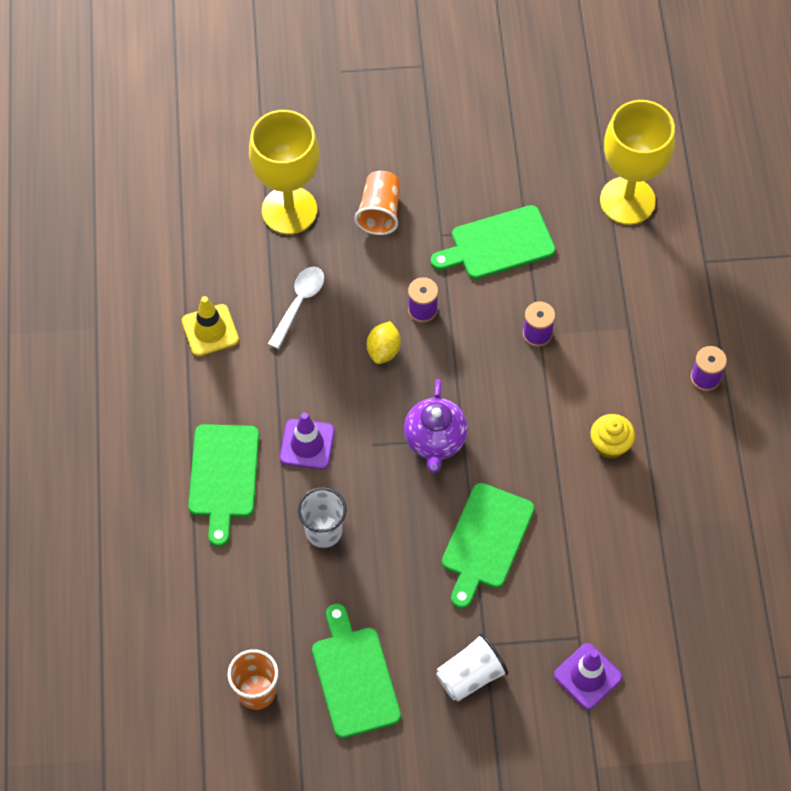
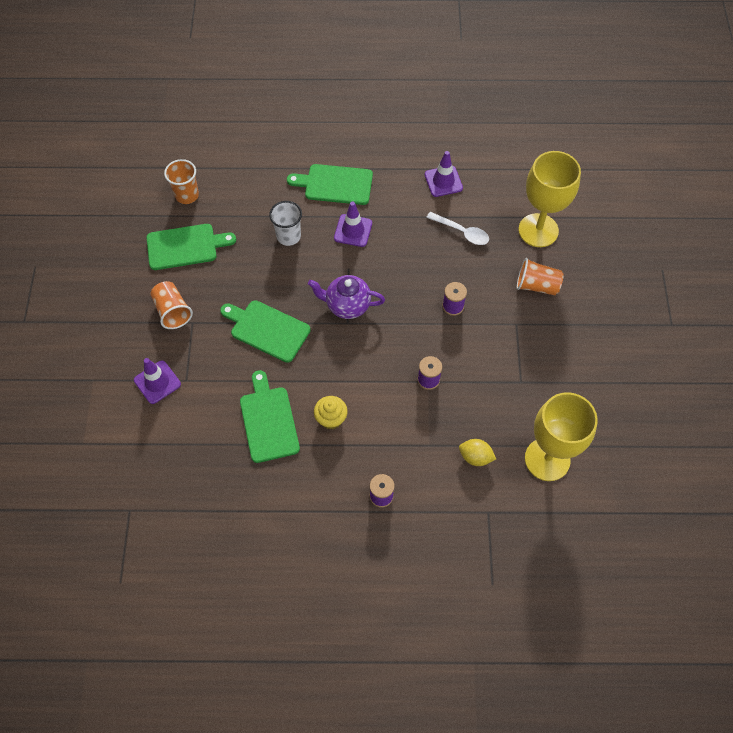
camera: 95 degrees right, 0 degrees up
yellow traffic cone [182,296,239,356] -> purple traffic cone [425,151,463,197]
yellow lemon [367,321,401,364] -> yellow lemon moved to [459,439,496,466]
green cutting board [431,205,556,279] -> green cutting board moved to [240,370,300,463]
white cup [436,633,508,702] -> orange cup [151,281,193,329]

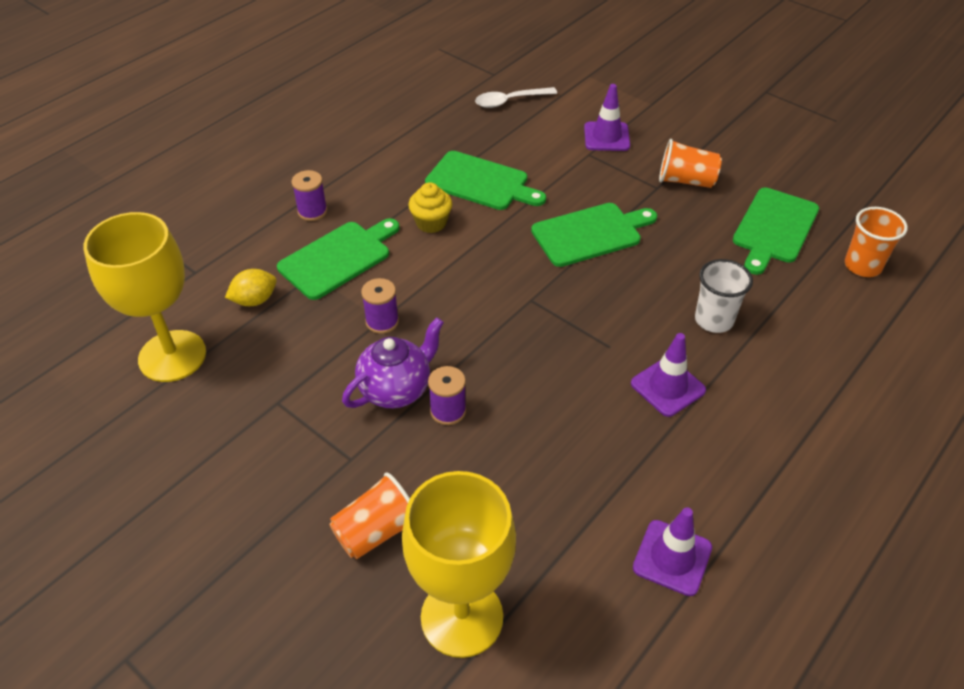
camera: 130 degrees right, 15 degrees down
green cutting board [287,164,373,205] -> green cutting board moved to [277,218,400,300]
purple teapot [308,275,385,319] -> purple teapot moved to [342,317,444,408]
white spoon [426,212,489,245] -> white spoon moved to [475,87,557,108]

